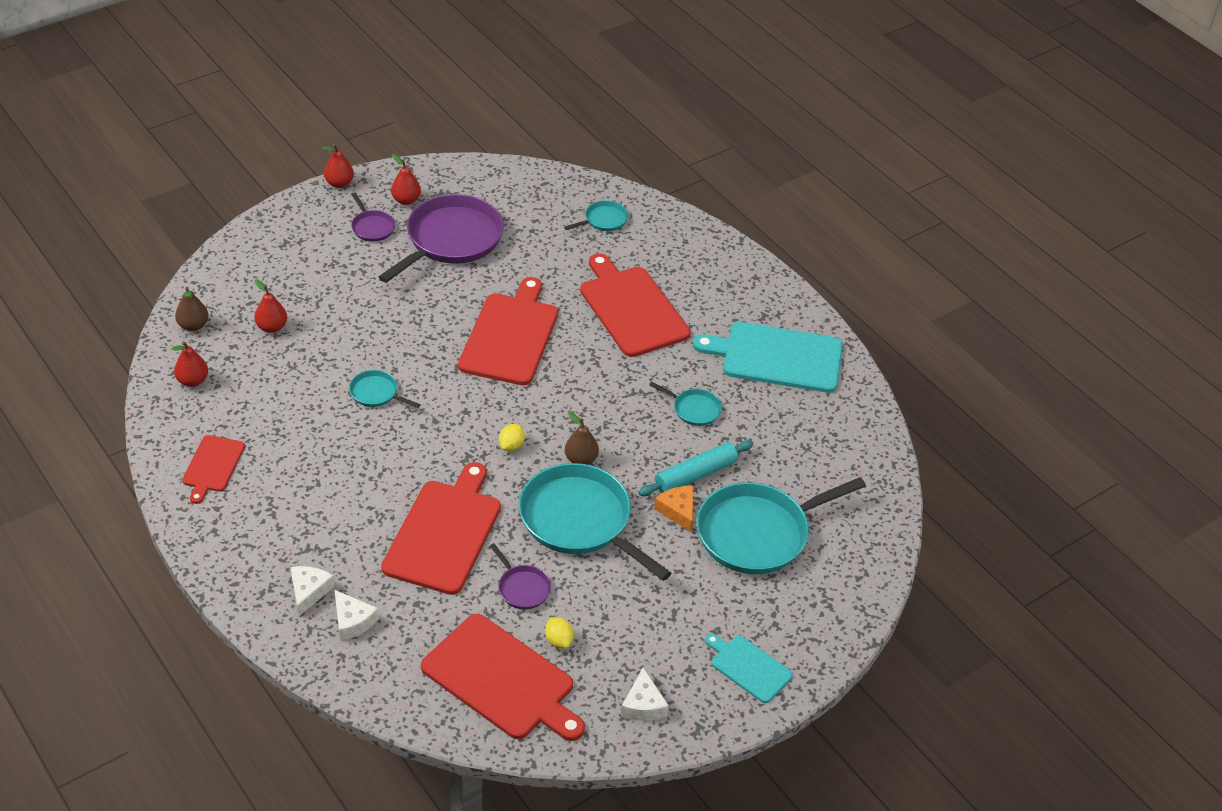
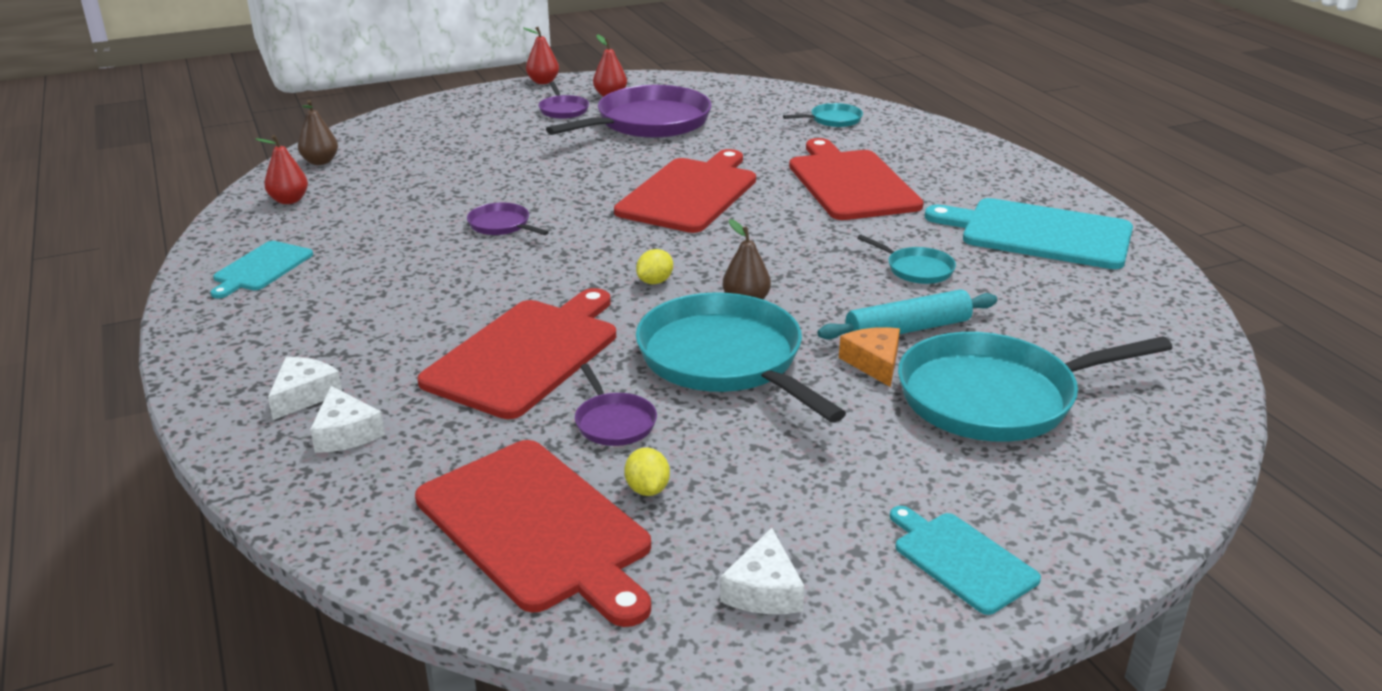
camera: 15 degrees right, 15 degrees down
red cutting board [182,435,245,504] -> turquoise cutting board [210,241,313,299]
red pear [254,279,287,333] -> none
turquoise pan [349,370,421,408] -> purple pan [467,203,549,235]

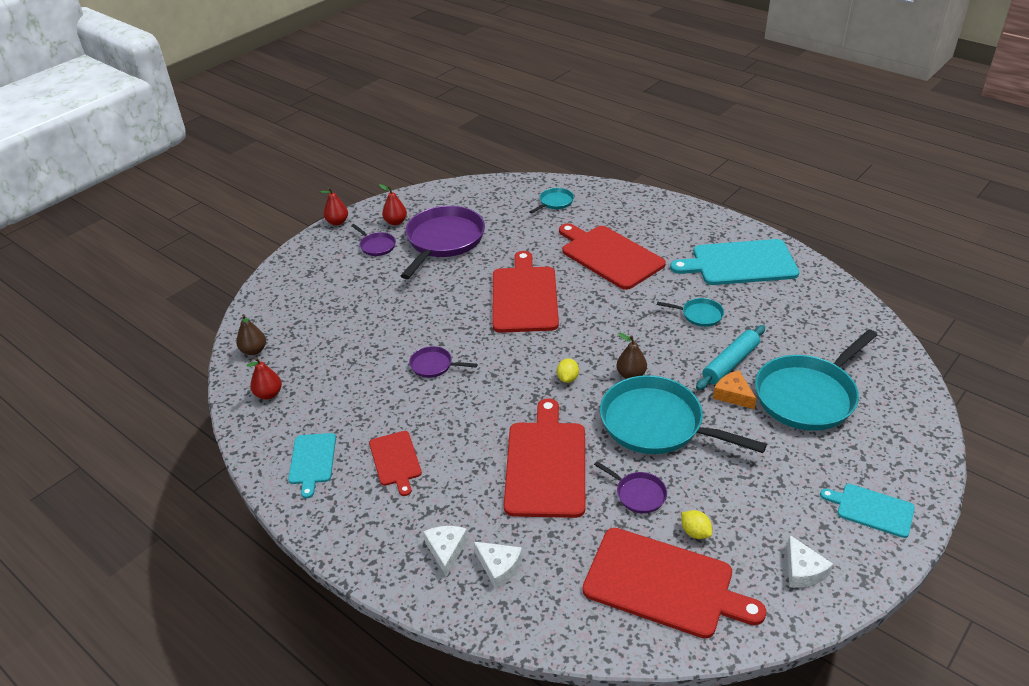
camera: 25 degrees left, 10 degrees up
none -> red cutting board [369,431,422,496]

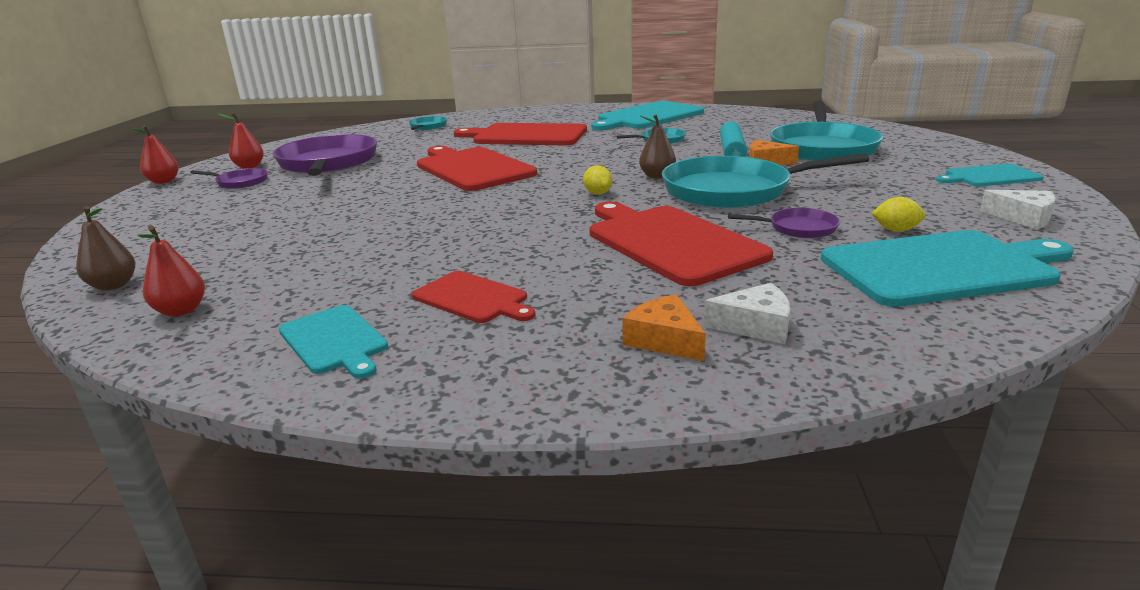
camera: 35 degrees left, 15 degrees down
purple pan [409,346,478,378] -> none
white cheese [423,526,468,577] -> orange cheese [622,294,706,361]
red cutting board [582,528,766,639] -> turquoise cutting board [821,230,1074,307]

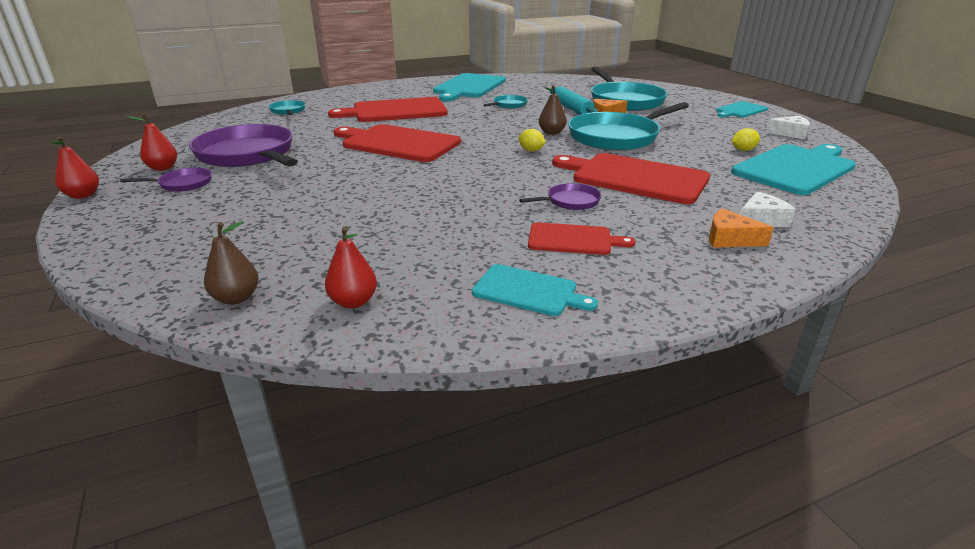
camera: 30 degrees left, 5 degrees up
purple pan [728,208,840,238] -> purple pan moved to [519,183,601,210]

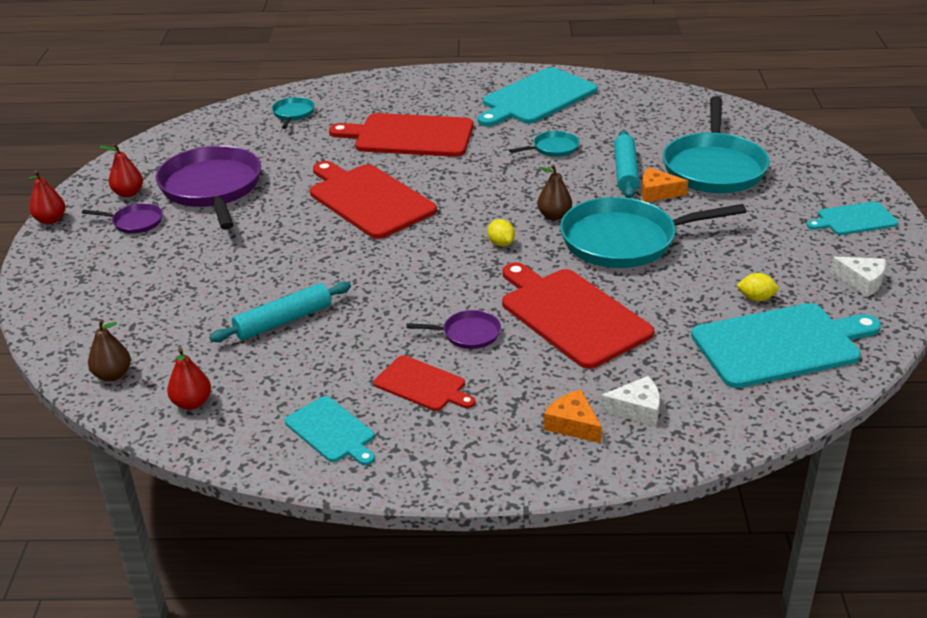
camera: 25 degrees right, 5 degrees up
none -> turquoise rolling pin [209,282,351,342]

